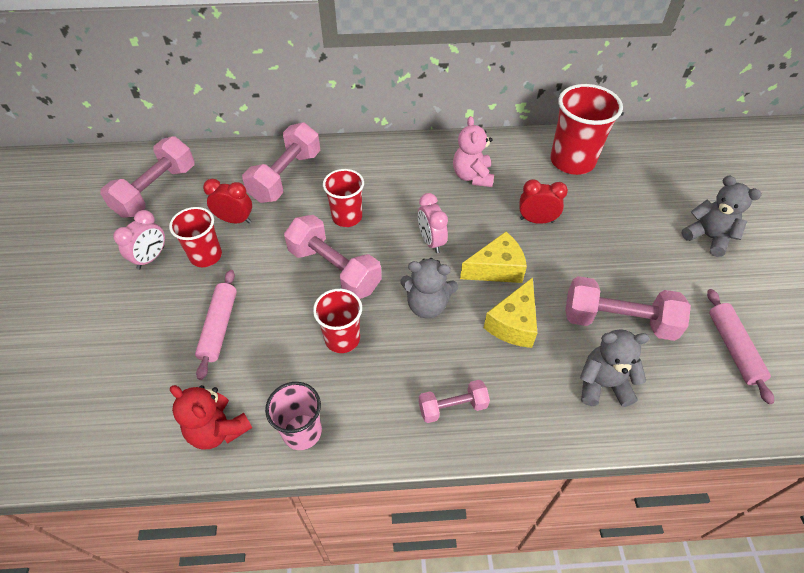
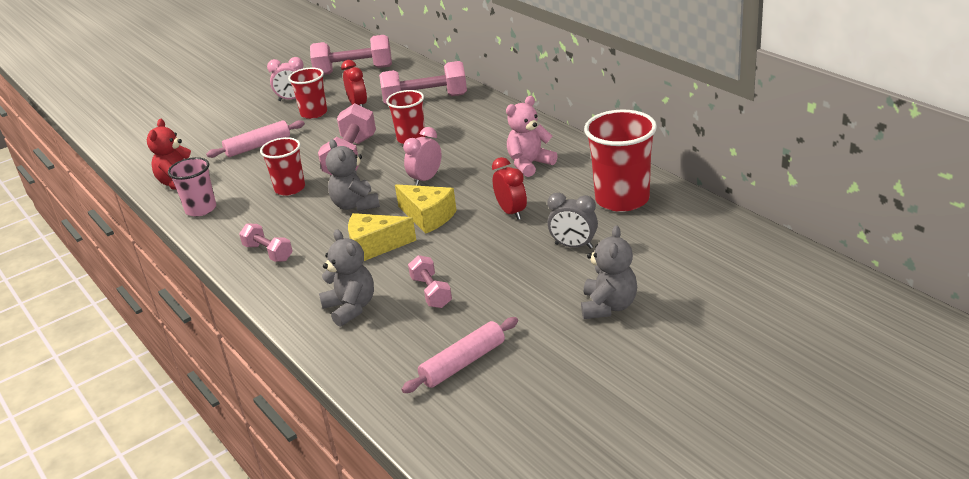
camera: 60 degrees right, 20 degrees down
pink dumbbell [565,276,691,341] -> pink dumbbell [408,255,452,308], size x0.56
none -> grey clock [547,193,598,249]

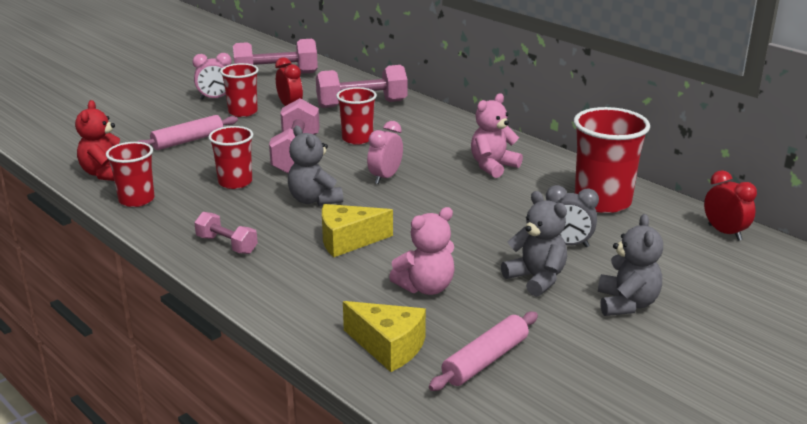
camera: 10 degrees left, 5 degrees down
pink cup [168,157,216,217] -> red cup [106,142,155,207]
grey teddy bear [319,229,374,327] -> grey teddy bear moved to [501,191,567,297]
yellow cheese [395,184,457,234] -> yellow cheese moved to [343,301,426,372]
pink dumbbell [408,255,452,308] -> pink teddy bear [389,207,455,295]
red clock [492,157,527,220] -> red clock moved to [704,170,757,241]

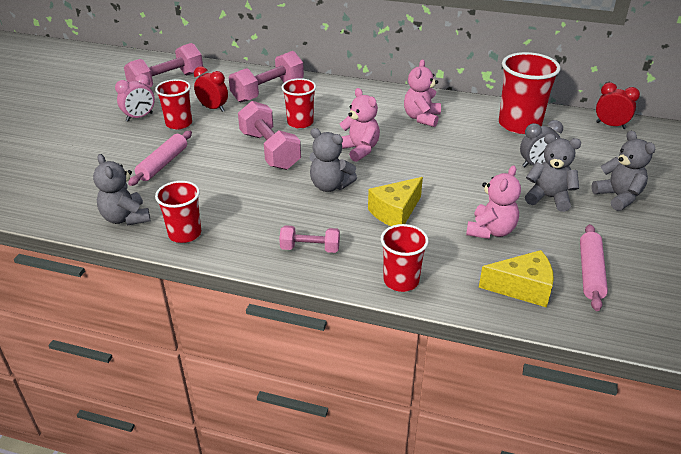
camera: 30 degrees left, 10 degrees up
red teddy bear [75,100,120,181] -> grey teddy bear [93,154,150,226]
red cup [208,126,253,189] -> red cup moved to [381,224,429,292]
pink clock [367,121,403,184] -> pink teddy bear [340,88,380,162]

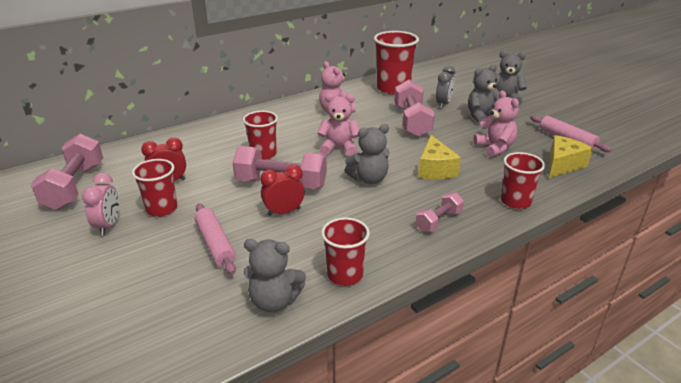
camera: 50 degrees left, 5 degrees down
pink dumbbell [228,51,304,102] -> pink dumbbell moved to [394,80,435,137]
red clock [596,82,640,129] -> red clock moved to [260,165,305,216]

